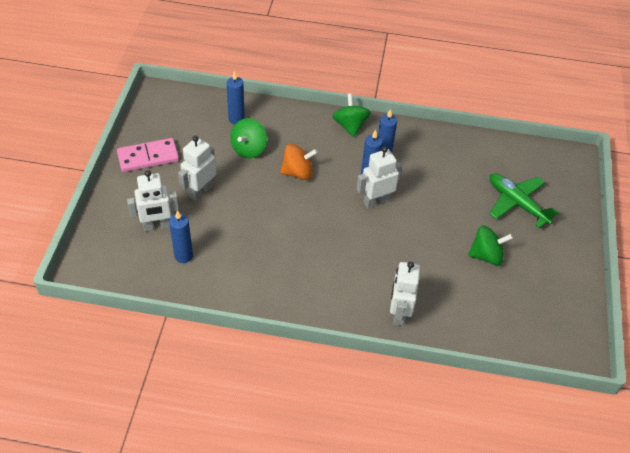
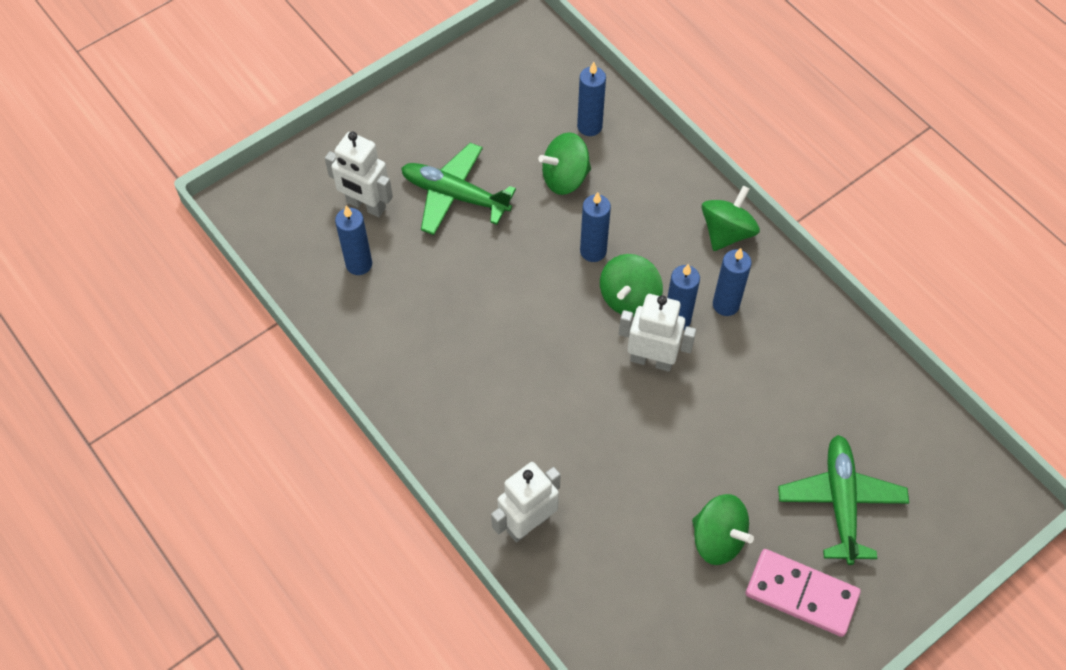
camera: 45 degrees right, 10 degrees up
pink domino [117,138,179,172] -> pink domino moved to [745,549,861,637]
white robot [178,136,216,201] -> green plane [401,143,516,235]
orange spinning top [280,144,318,180] -> blue candle [580,192,611,262]
none -> green spinning top [600,254,663,317]

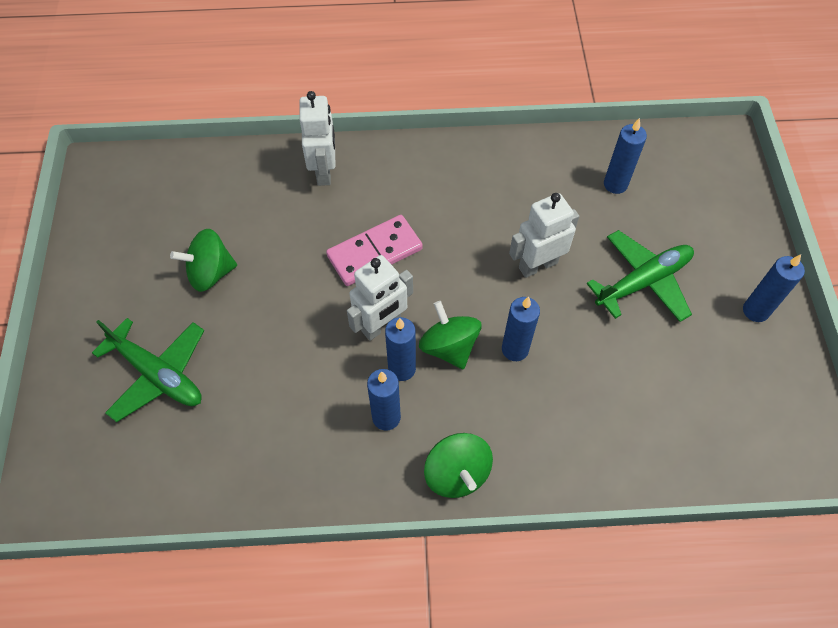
camera: 125 degrees right, 0 degrees up
white robot [325,132,393,217] -> white robot moved to [509,193,579,278]
green spinning top [538,132,591,195] -> none
blue candle [577,62,606,136] -> blue candle moved to [743,255,805,322]
pink domino [745,549,861,637] -> pink domino moved to [326,215,423,286]

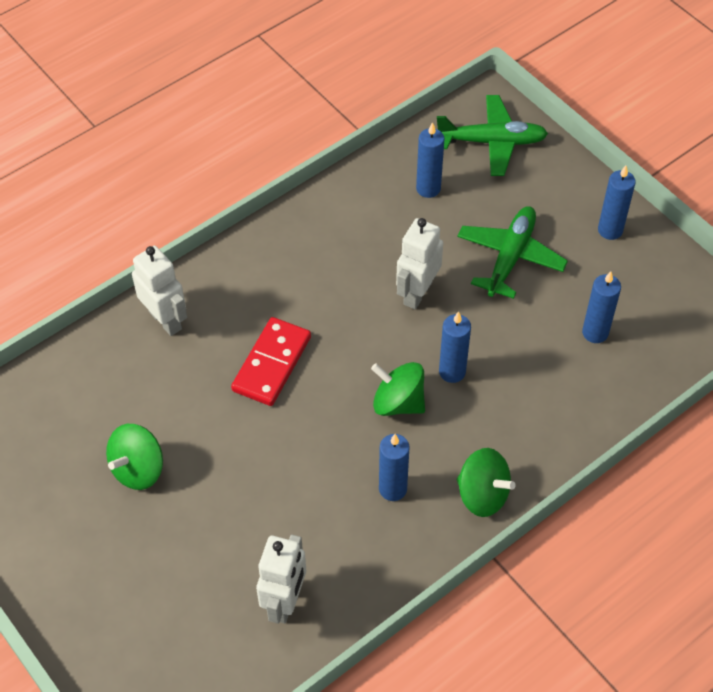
camera: 35 degrees left, 5 degrees down
green plane [92,318,204,422] -> green plane moved to [437,95,548,176]
pink domino [326,215,423,286] -> red domino [231,317,311,406]
white robot [347,255,413,341] -> white robot moved to [256,535,306,624]
blue candle [385,317,416,381] -> blue candle moved to [582,271,621,343]

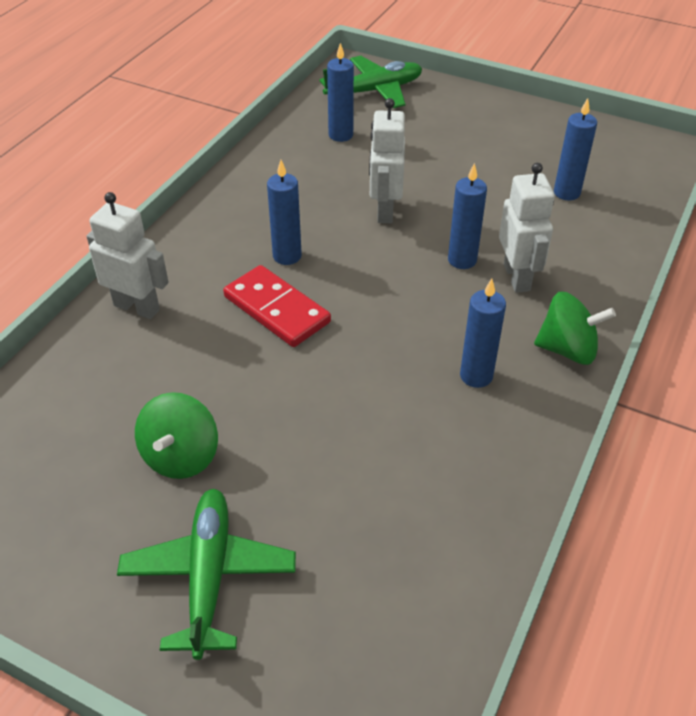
camera: 25 degrees left, 10 degrees down
red domino [231,317,311,406] -> red domino turned 45 degrees counterclockwise [223,265,331,347]
white robot [256,535,306,624] -> white robot moved to [499,163,555,293]
green spinning top [371,362,425,416] -> none
green plane [457,206,568,299] -> green plane moved to [117,489,296,660]
blue candle [598,166,636,240] -> blue candle moved to [267,160,302,265]

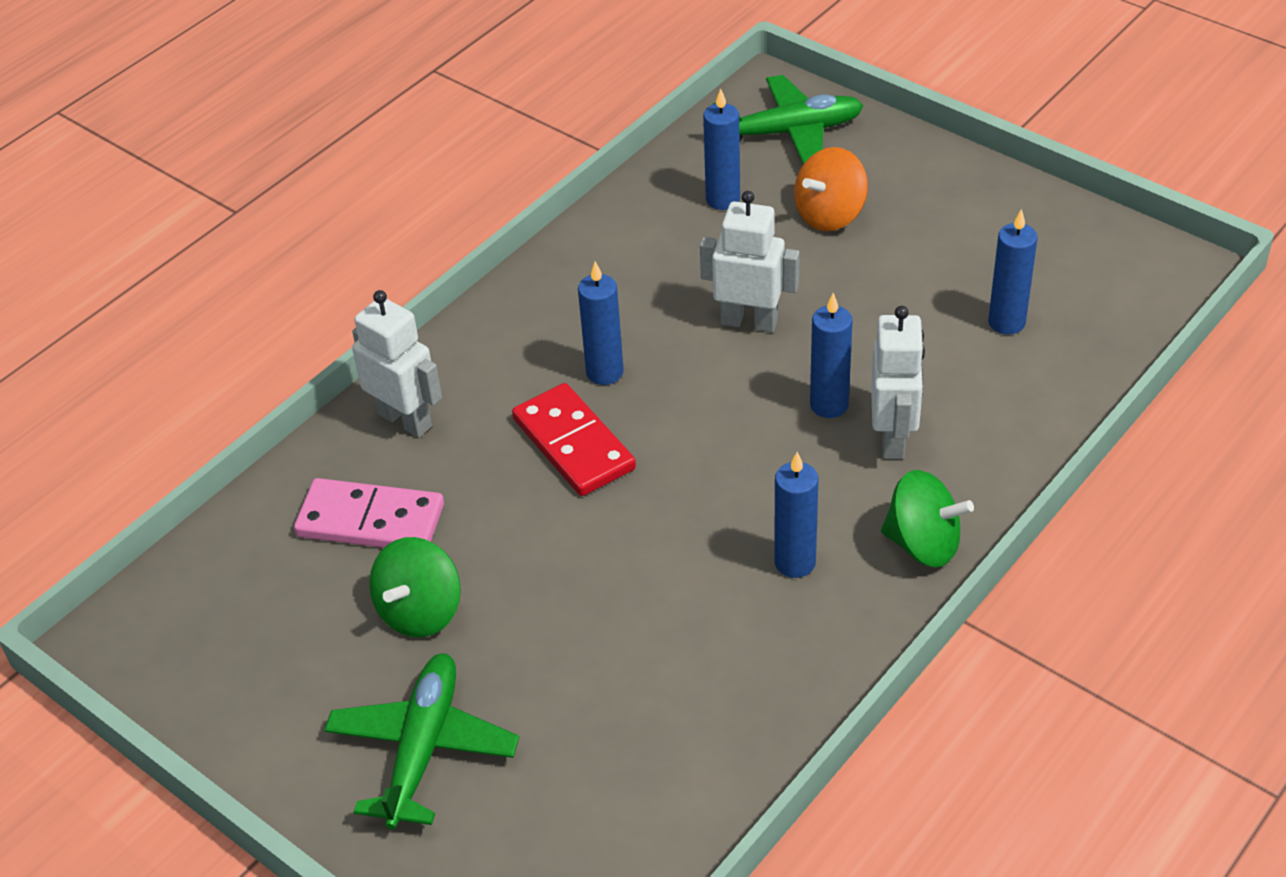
camera: 15 degrees right, 0 degrees up
white robot [369,98,405,223] -> white robot turned 90 degrees clockwise [700,191,800,332]
none -> pink domino [294,478,444,548]
none -> orange spinning top [794,147,868,231]

